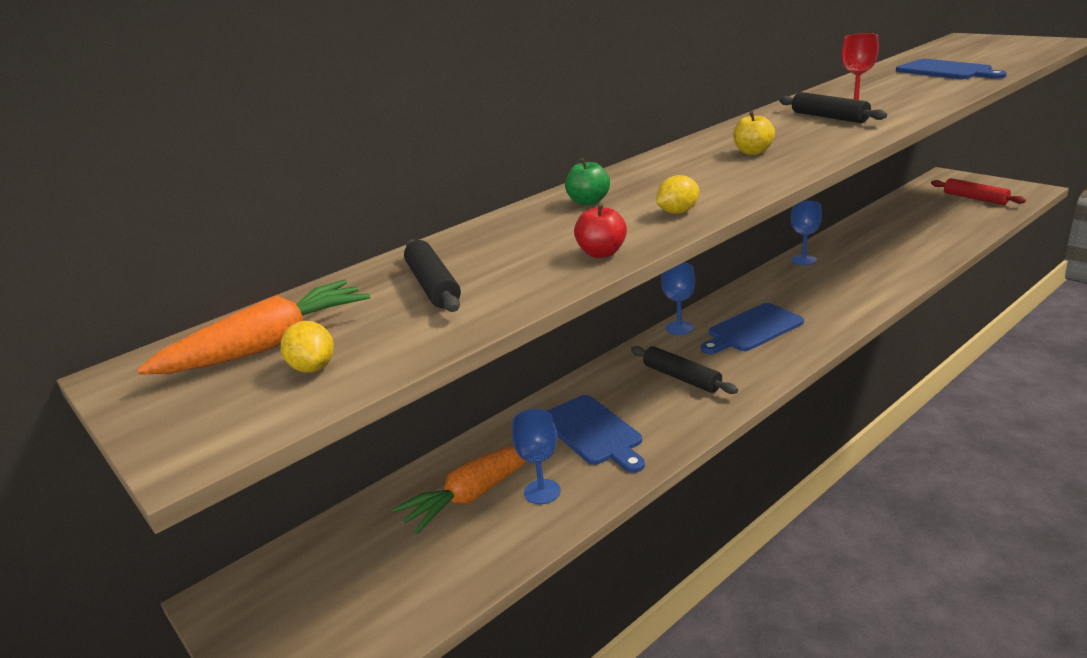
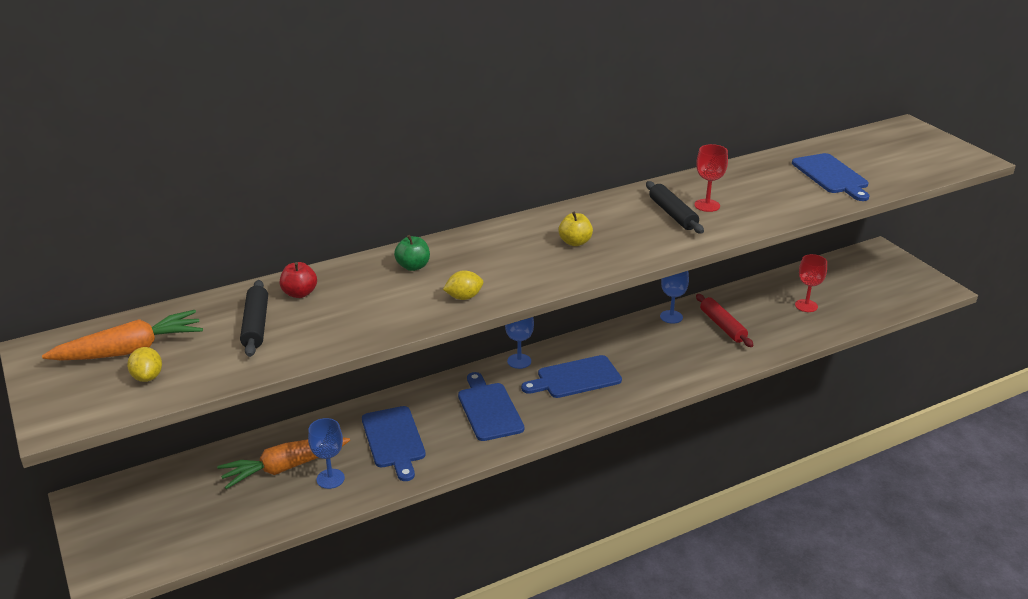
camera: 10 degrees right, 5 degrees up
red apple [574,203,627,258] -> red apple moved to [280,262,317,298]
black rolling pin [631,346,738,394] -> blue cutting board [458,372,524,441]
red rolling pin [931,178,1026,205] -> red rolling pin moved to [696,294,754,347]
none -> red goblet [795,254,827,312]

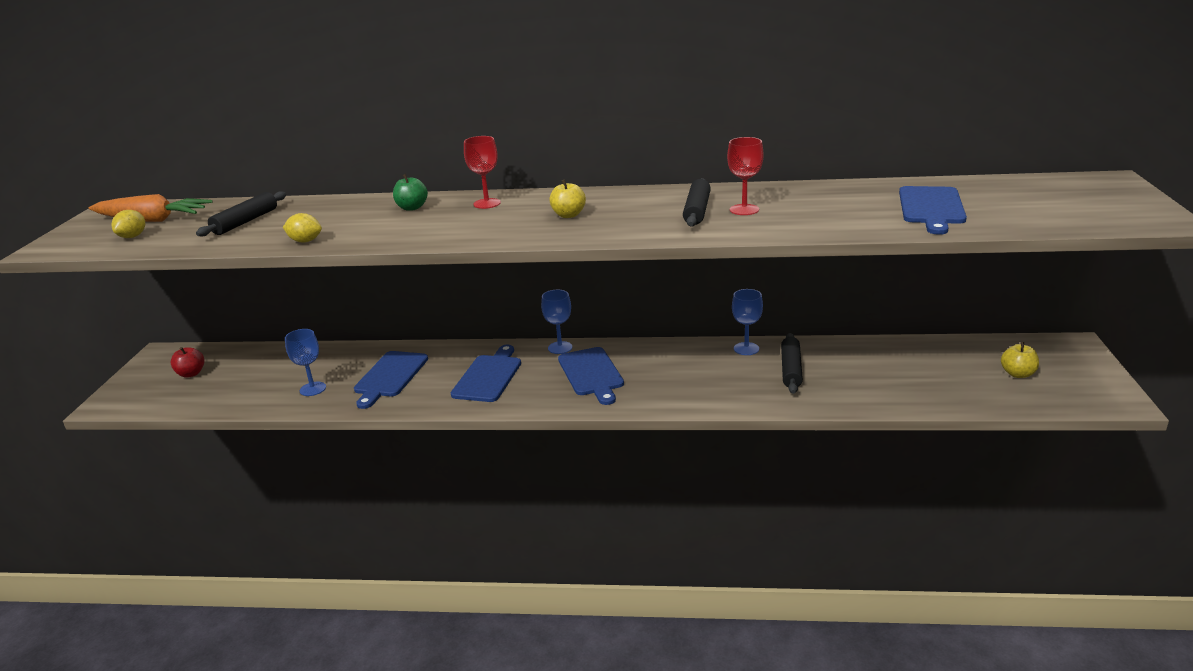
camera: 35 degrees right, 5 degrees down
orange carrot [217,438,350,489] -> none
red apple [280,262,317,298] -> red apple moved to [171,347,205,378]
yellow lemon [443,270,483,300] -> yellow lemon moved to [283,213,322,243]
blue cutting board [521,355,622,398] -> blue cutting board turned 120 degrees counterclockwise [558,347,624,405]
red rolling pin [696,294,754,347] -> black rolling pin [781,333,803,394]
red goblet [795,254,827,312] -> red goblet moved to [464,136,501,209]
none -> yellow apple [1001,342,1039,378]

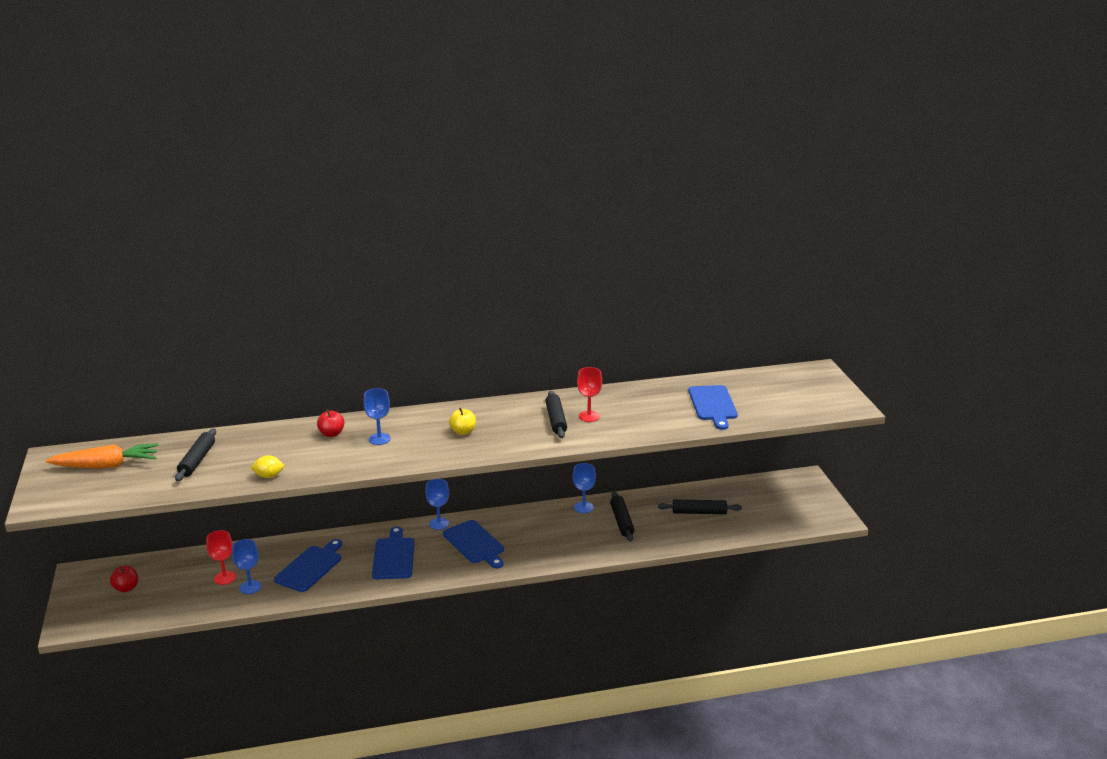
camera: 20 degrees left, 0 degrees up
yellow lemon [111,210,145,238] -> none
blue cutting board [354,351,428,409] -> blue cutting board turned 150 degrees counterclockwise [274,539,342,592]
green apple [393,174,428,211] -> red apple [317,410,345,437]
red goblet [464,136,501,209] -> red goblet moved to [206,530,236,585]
yellow apple [1001,342,1039,378] -> none
none -> blue goblet [363,388,391,445]
none -> black rolling pin [658,500,742,514]

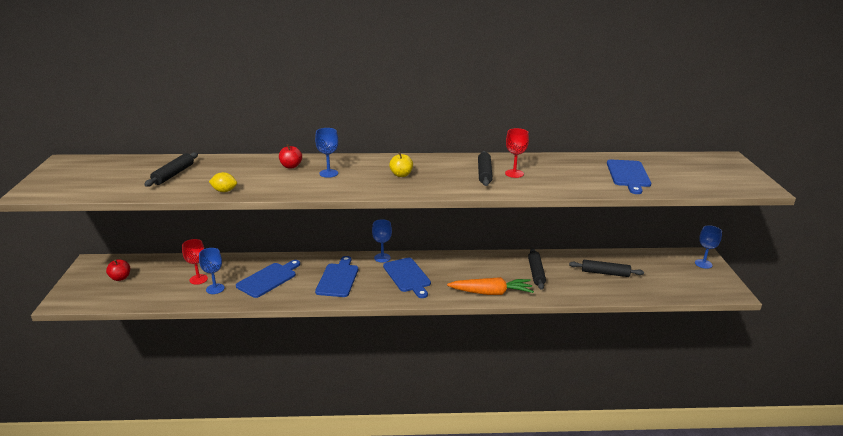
camera: 10 degrees right, 0 degrees up
orange carrot [46,443,159,468] -> orange carrot moved to [447,277,534,295]
blue goblet [573,463,596,513] -> blue goblet moved to [695,225,722,269]

